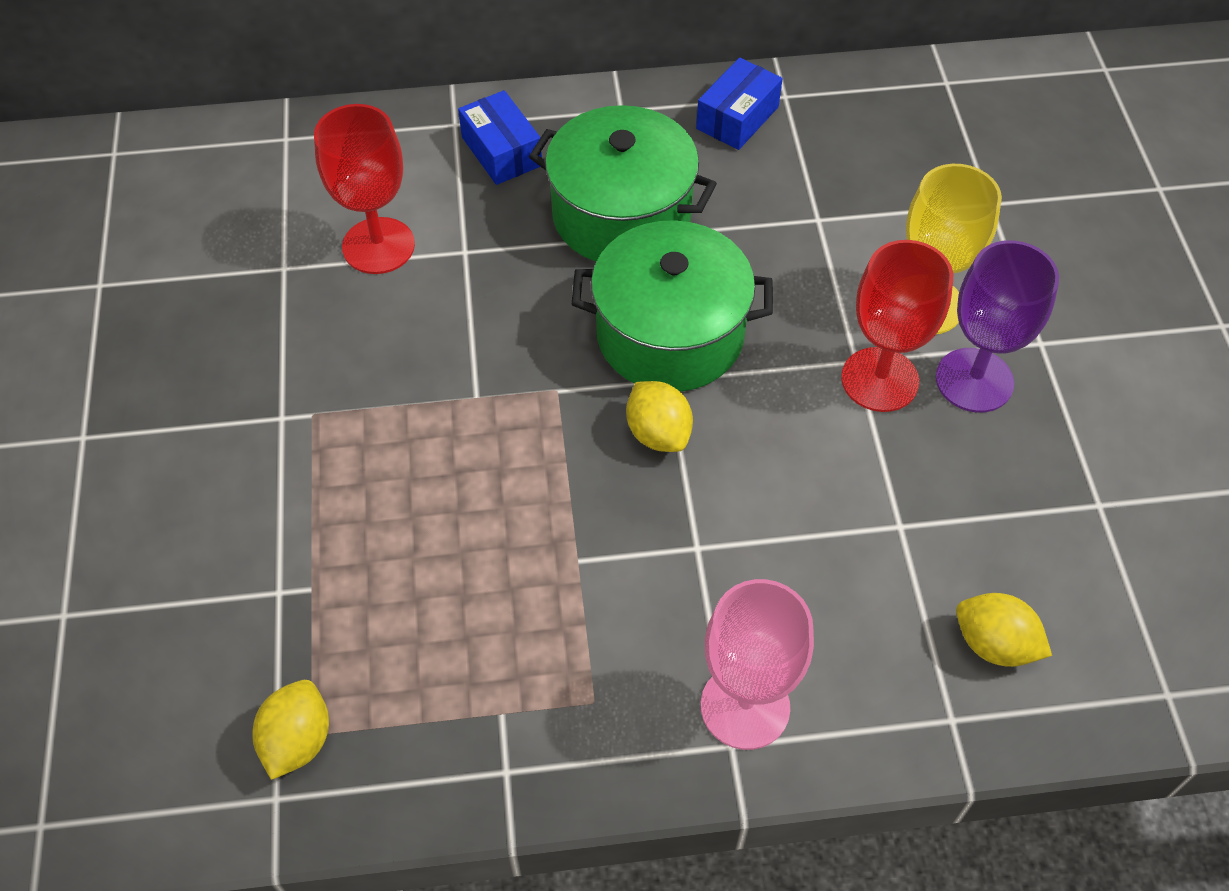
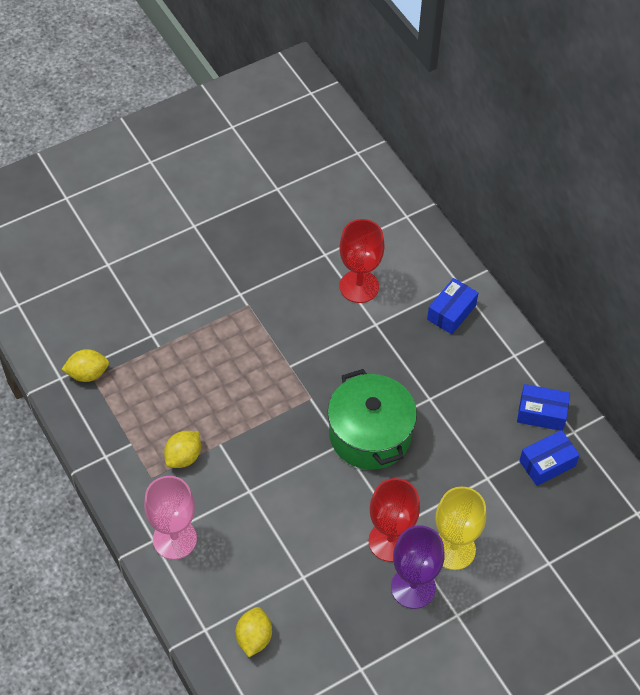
camera: 65 degrees right, 0 degrees up
green pot [529,105,717,262] -> none
yellow lemon [626,381,693,452] -> yellow lemon moved to [164,431,201,468]
none -> blue box [519,430,580,486]

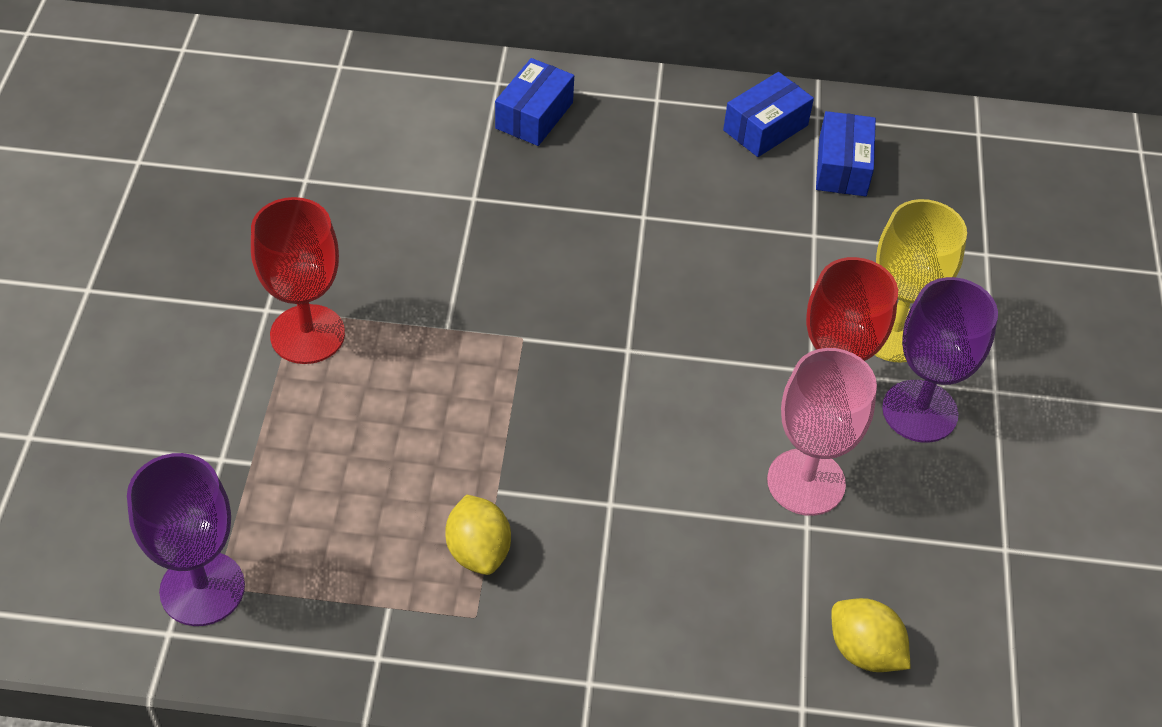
camera: 55 degrees left, 5 degrees down
yellow lemon [62,349,109,382] -> purple goblet [127,453,245,626]
pink goblet [144,476,197,560] -> pink goblet moved to [767,348,877,516]
green pot [328,369,417,470] -> none
red goblet [339,219,385,303] -> red goblet moved to [251,197,345,364]
blue box [427,278,478,334] -> blue box turned 45 degrees clockwise [495,58,574,146]

